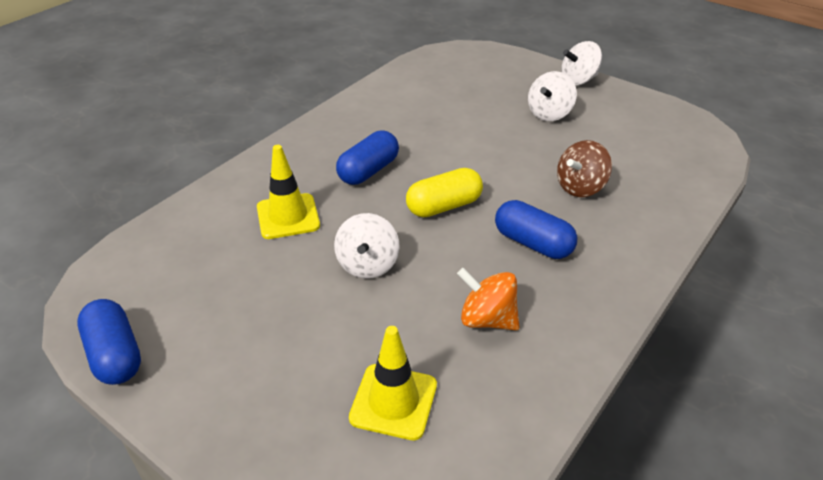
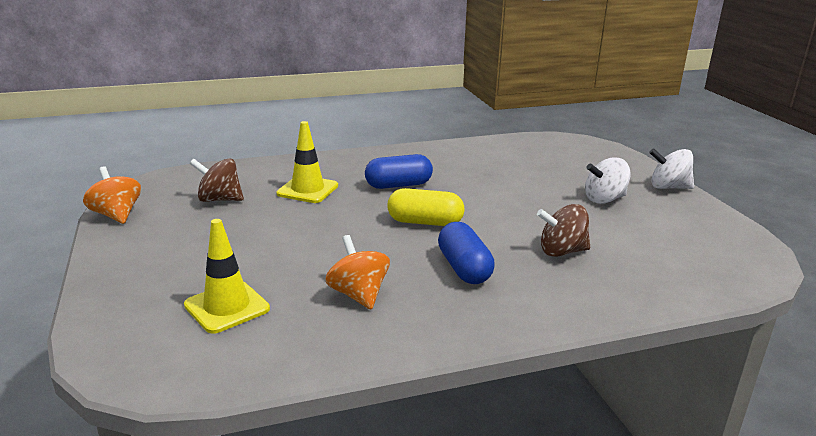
camera: 35 degrees right, 15 degrees down
blue capsule [77,299,141,385] -> orange spinning top [83,166,141,224]
white spinning top [334,213,400,279] -> none
none -> brown spinning top [190,158,244,202]

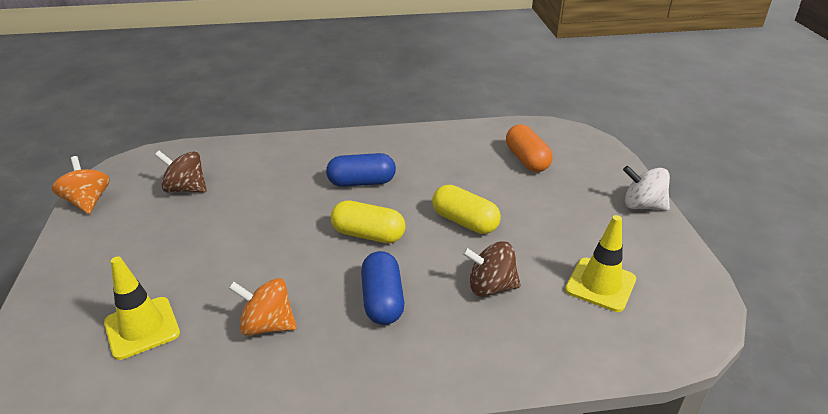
camera: 10 degrees right, 10 degrees up
yellow traffic cone [276,121,338,203] -> yellow traffic cone moved to [565,215,636,312]
orange spinning top [325,235,390,310] -> orange spinning top turned 60 degrees counterclockwise [229,278,297,336]
white spinning top [585,157,631,204] -> none
none -> yellow capsule [432,185,501,234]
none -> orange capsule [506,125,553,172]

